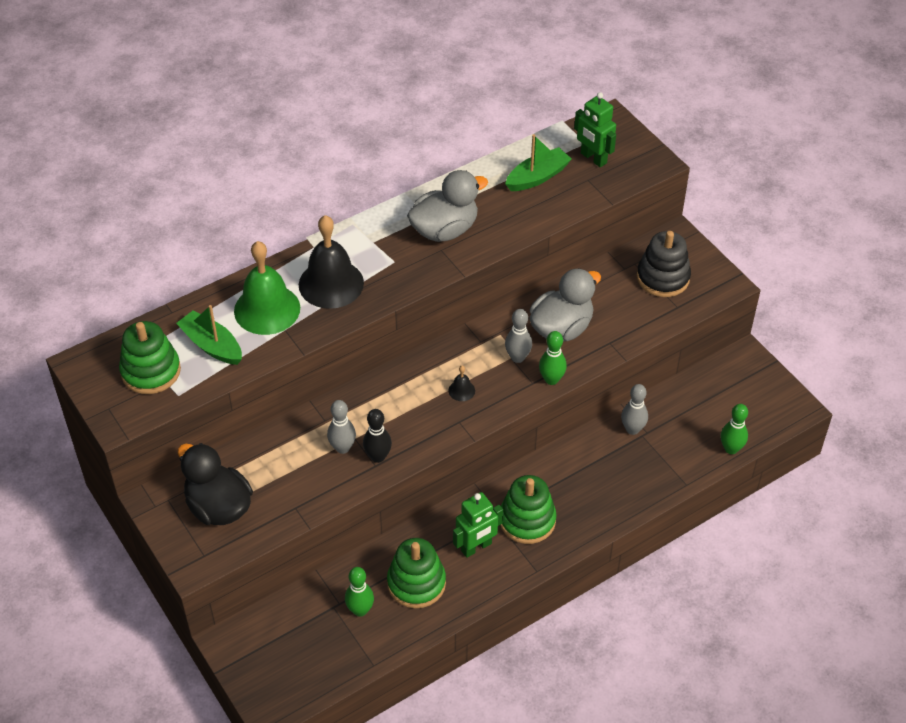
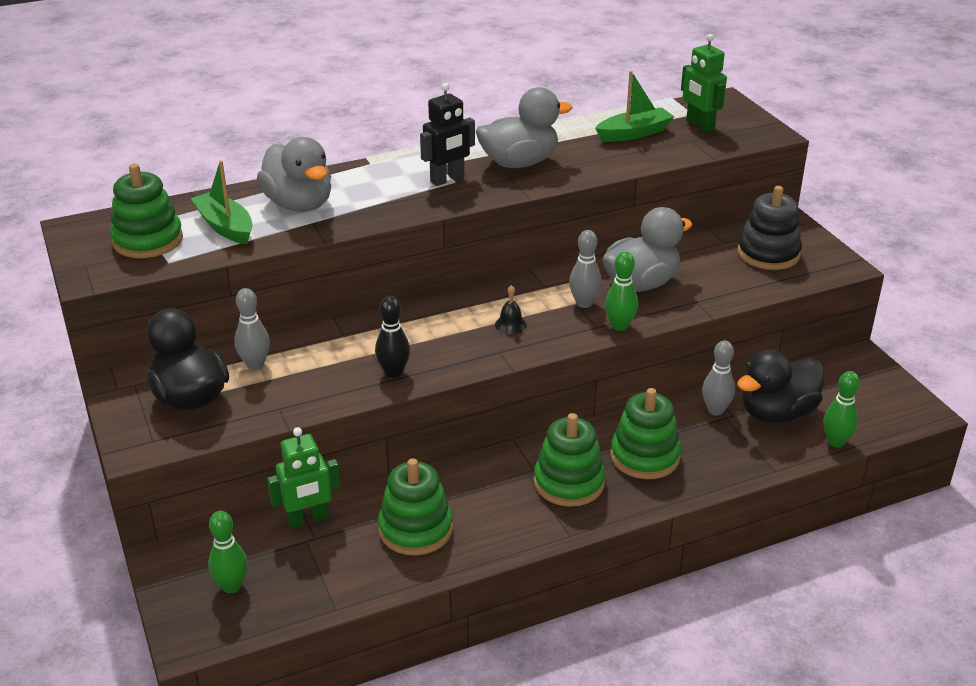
camera: 10 degrees right, 15 degrees down
green bell [234,241,300,335] -> grey duck [257,137,331,212]
black bell [299,215,364,309] -> none
grey bowling pin [327,400,356,454] -> grey bowling pin moved to [234,288,270,370]
green bowling pin [345,567,374,617] -> green bowling pin moved to [208,511,248,593]
green robot [453,492,503,558] -> green robot moved to [267,427,341,529]
none -> black robot [420,83,475,186]
none -> green stacking toy [610,388,681,479]
none -> black duck [737,350,824,423]

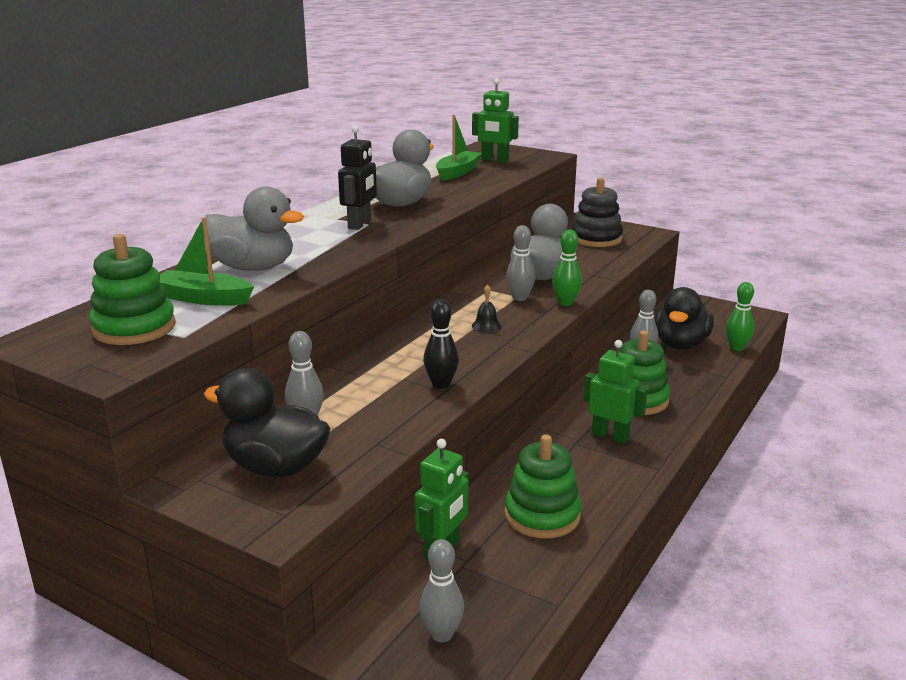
camera: 35 degrees left, 10 degrees down
green bowling pin [208,511,248,593] -> grey bowling pin [419,539,464,642]
green stacking toy [534,413,605,507] -> green robot [583,340,648,444]

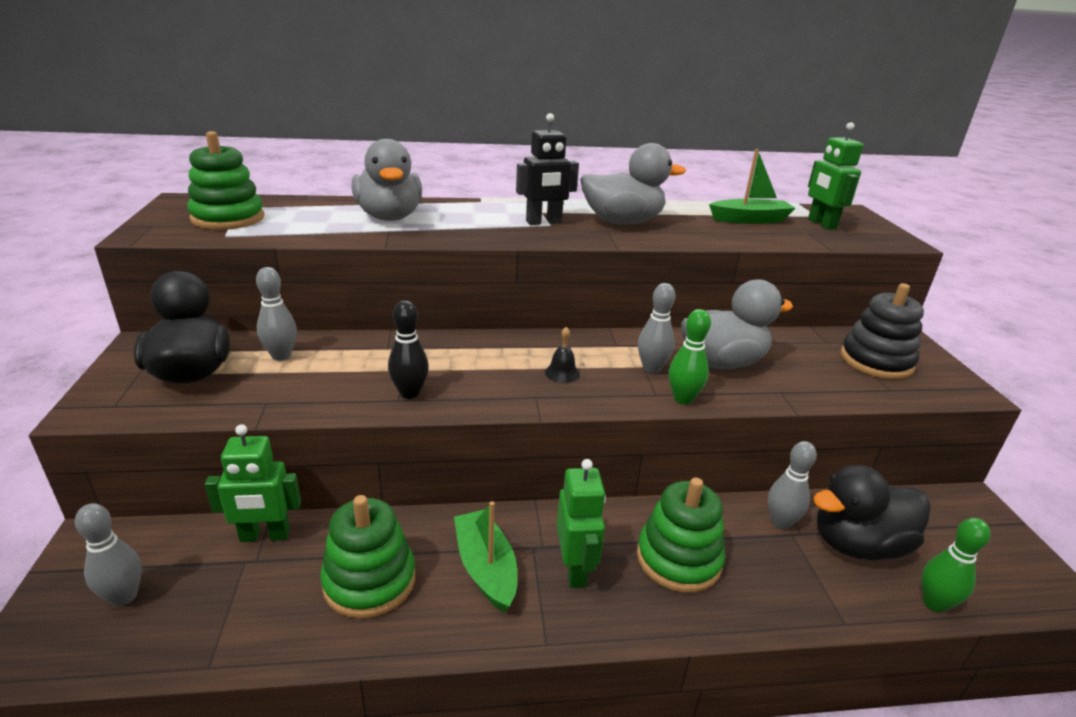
camera: 50 degrees right, 5 degrees up
green boat [159,217,254,306] -> green boat moved to [454,501,517,612]

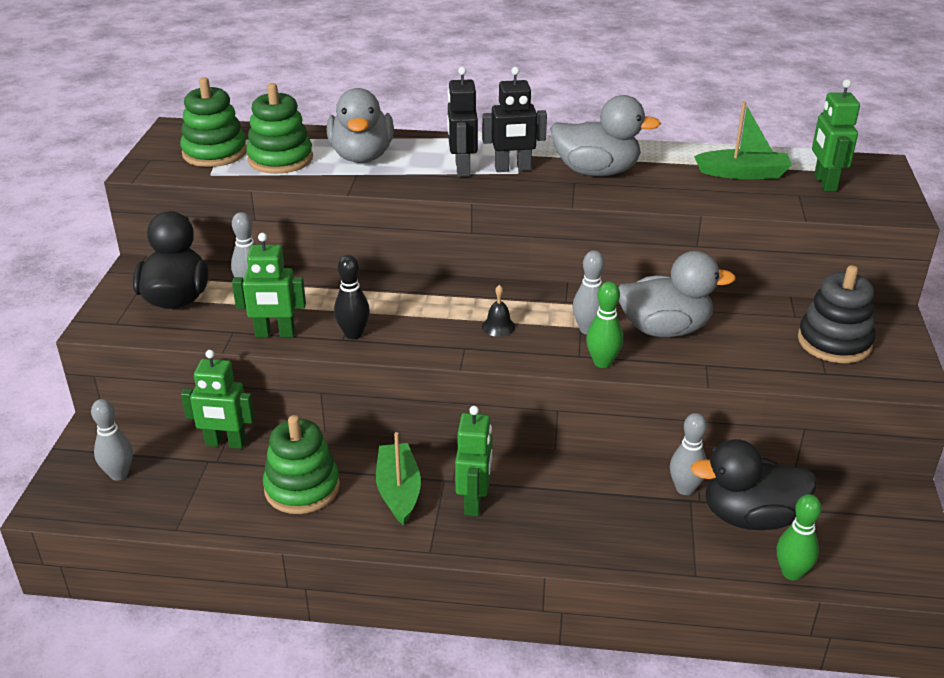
camera: 15 degrees right, 5 degrees up
green stacking toy [637,478,725,593] -> green stacking toy moved to [246,83,313,174]
none -> green robot [232,233,306,337]
none -> black robot [447,67,478,177]

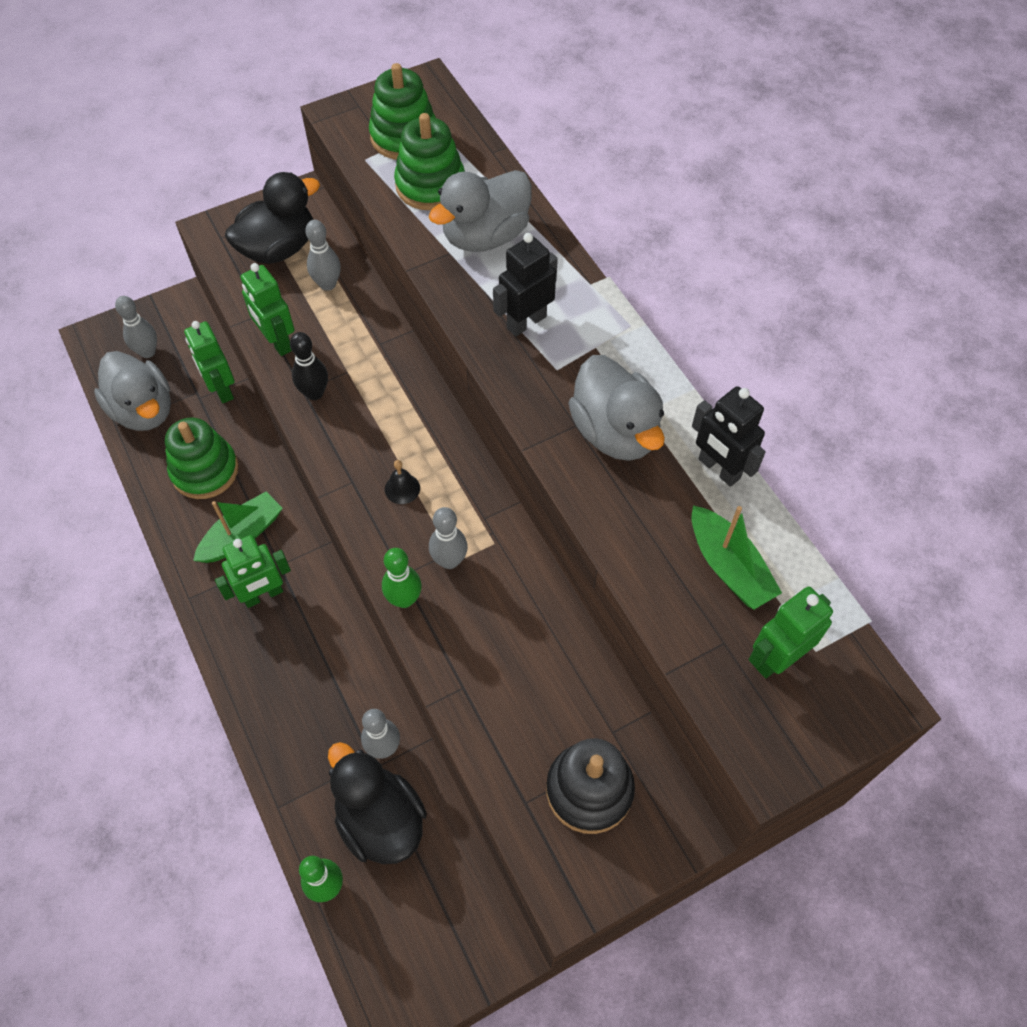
camera: 55 degrees right, 25 degrees up
black robot [482,67,547,172] -> black robot moved to [692,386,766,487]
grey duck [618,251,736,337] -> grey duck moved to [94,351,171,431]

